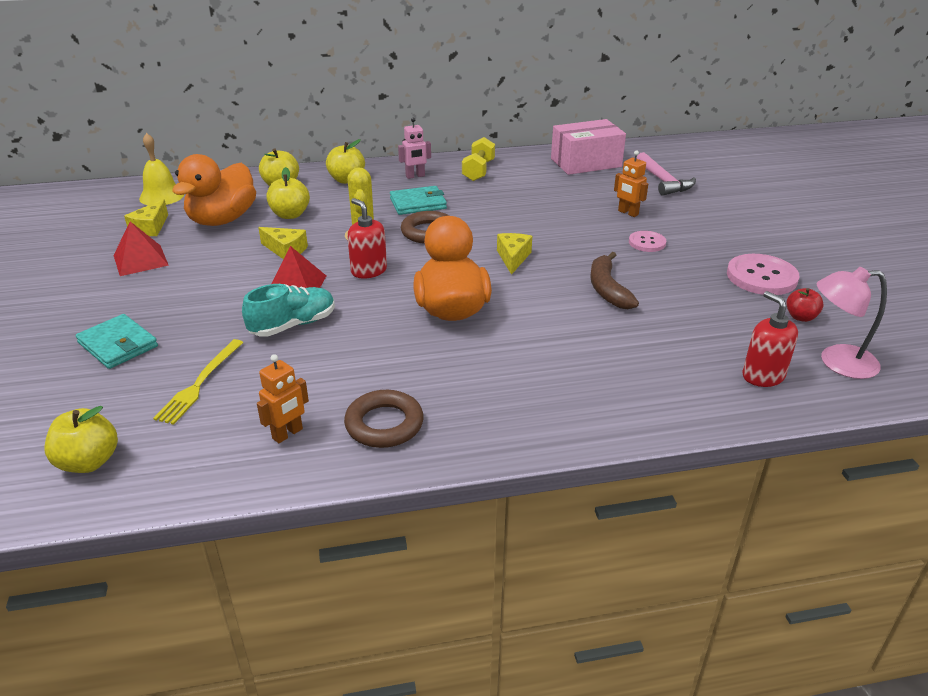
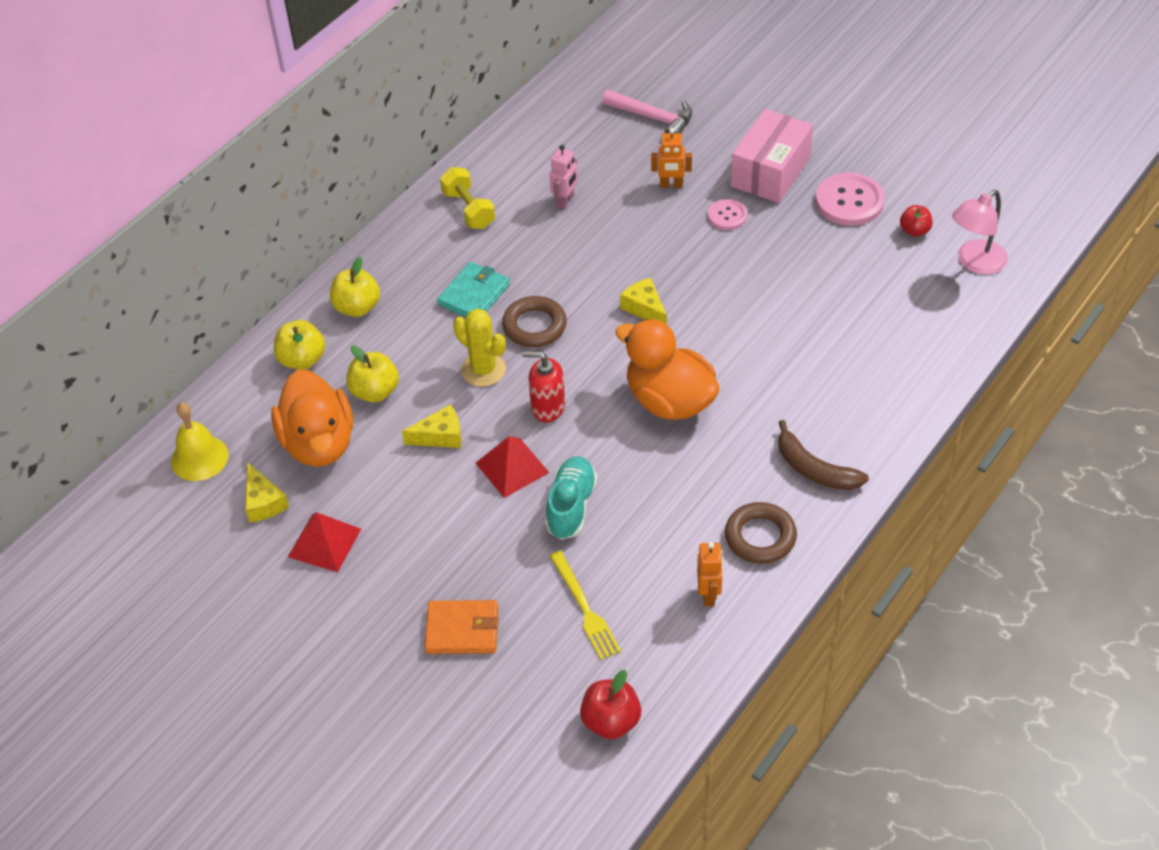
camera: 40 degrees left, 15 degrees up
yellow apple [44,406,118,473] -> red apple [580,670,641,739]
turquoise wallet [76,314,158,369] -> orange wallet [425,600,499,654]
pink robot [398,117,431,179] -> pink robot moved to [550,145,578,210]
pink box [551,119,626,175] -> pink box moved to [731,109,813,203]
brown banana [590,252,639,309] -> brown banana moved to [778,420,869,490]
red soap dispenser [742,291,798,387] -> none

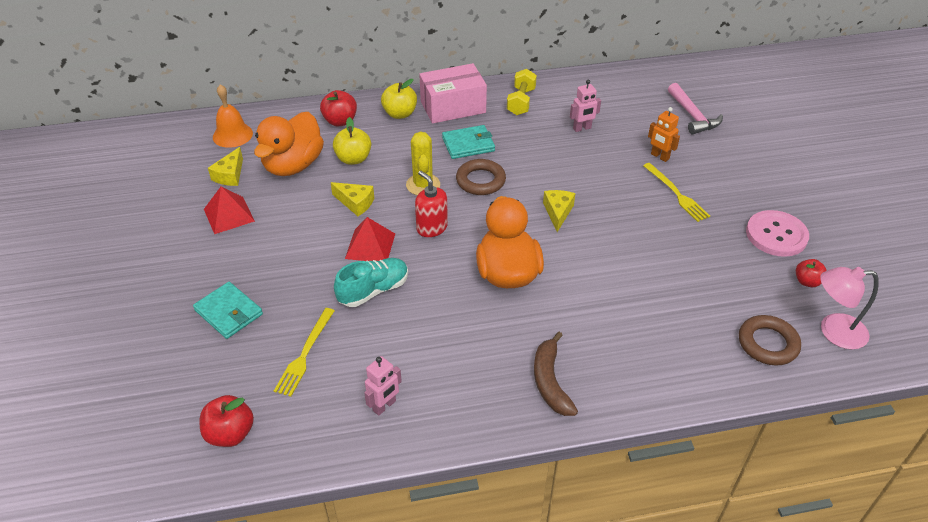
camera: 40 degrees right, 5 degrees down
yellow bell [171,402,229,481] -> orange bell [213,84,253,148]
yellow apple [274,320,325,370] -> red apple [320,90,357,126]
orange wallet [425,600,499,654] -> turquoise wallet [193,282,263,339]
orange robot [697,542,723,606] -> pink robot [364,356,402,416]
pink button [708,199,747,230] -> yellow fork [643,163,710,222]
brown ring [725,502,797,564] -> brown ring moved to [739,315,801,366]
pink box [731,109,813,203] -> pink box moved to [419,63,487,124]

